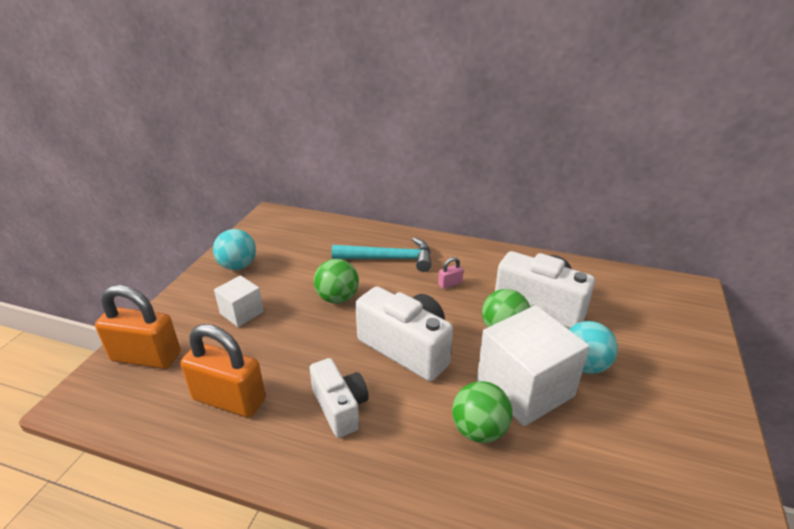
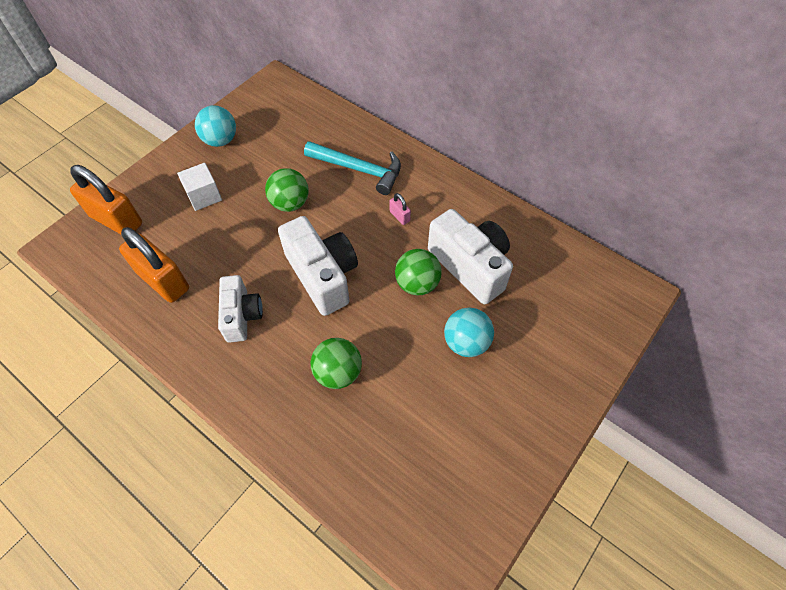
camera: 20 degrees right, 25 degrees up
pink padlock [438,257,463,289] -> pink padlock turned 60 degrees clockwise [389,193,411,225]
white cube [477,305,589,426] -> none

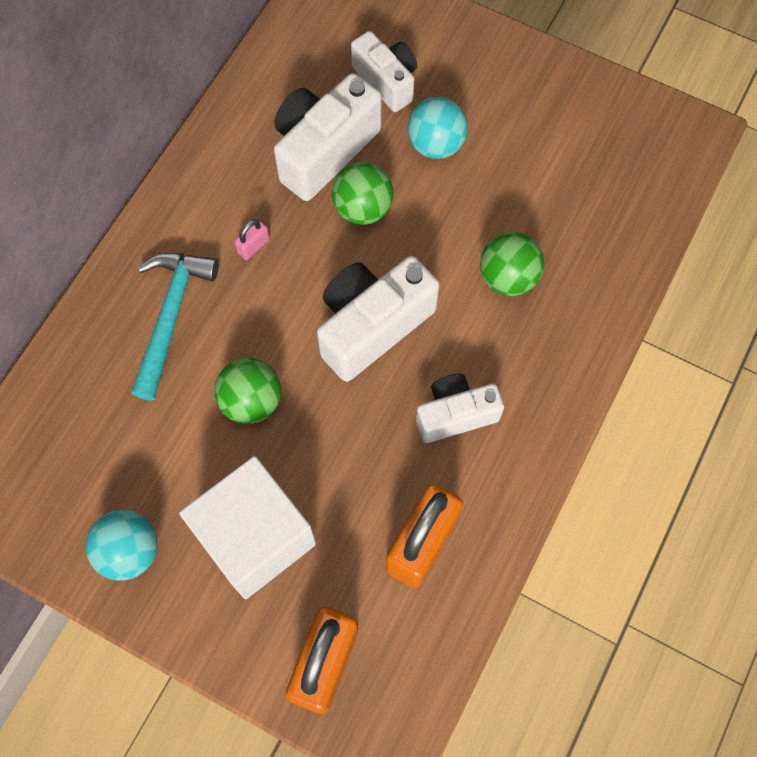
camera: 100 degrees left, 10 degrees up
white cube [177,163,222,211] -> white cube [179,456,316,599], size x1.89
none -> white camera [351,31,417,112]

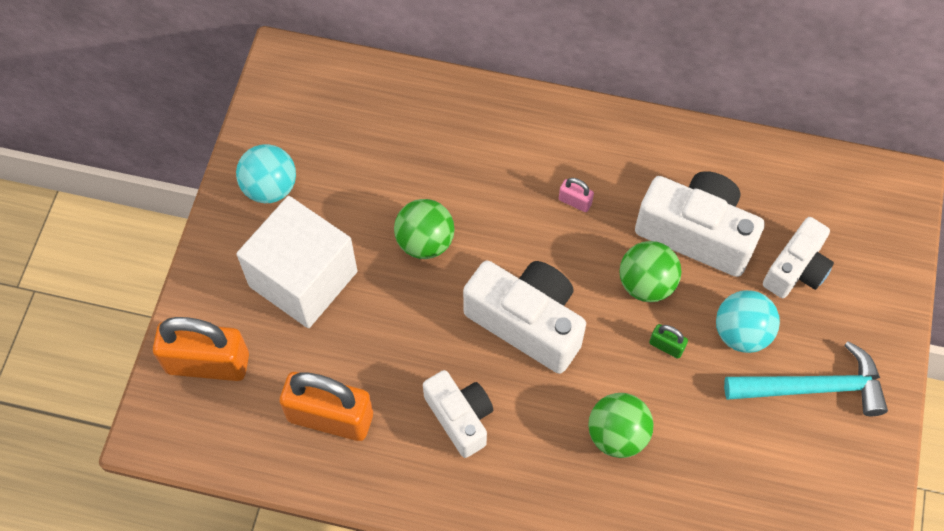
camera: 75 degrees right, 5 degrees down
turquoise hammer [131,253,219,400] -> turquoise hammer moved to [724,341,888,416]
none -> green padlock [649,324,688,359]

